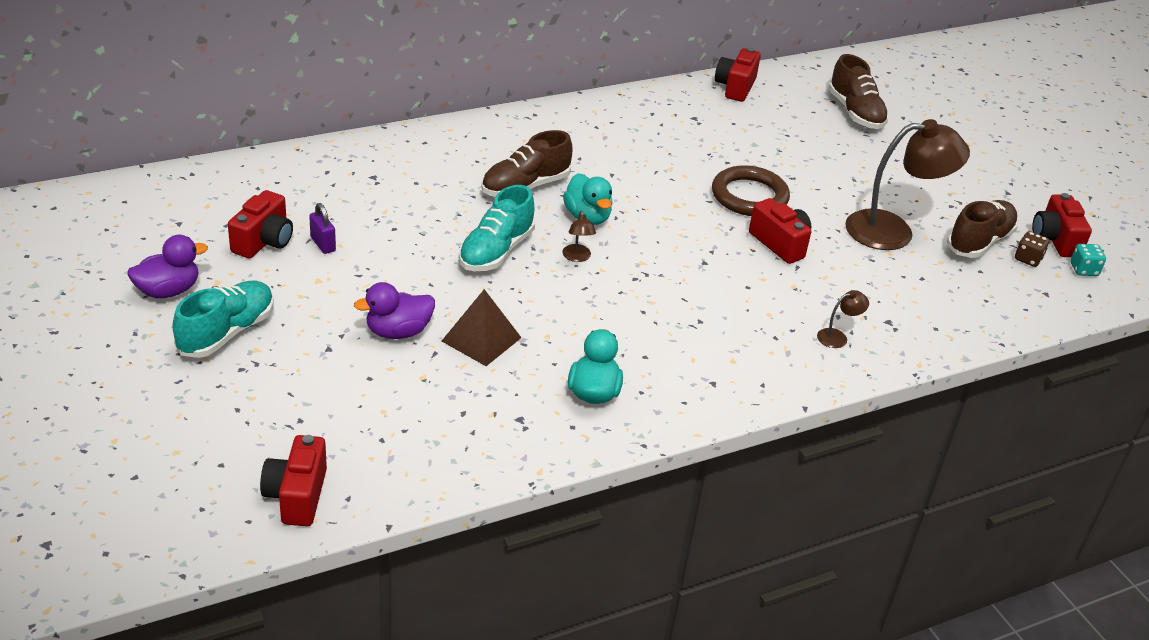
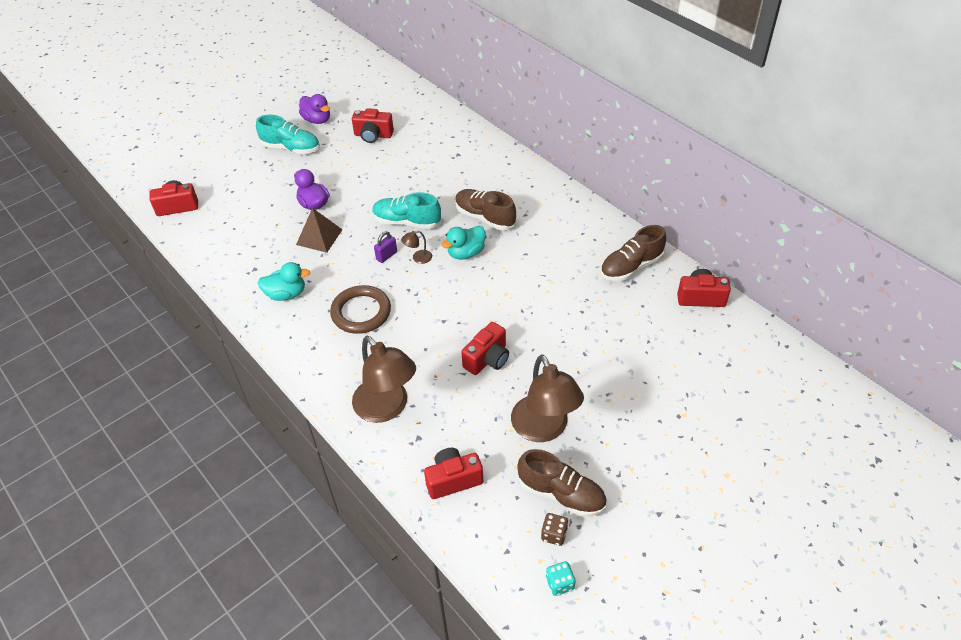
camera: 80 degrees right, 10 degrees up
purple padlock [309,203,336,254] -> purple padlock moved to [374,231,397,263]
brown ring [712,165,790,216] -> brown ring moved to [330,285,391,334]
brown lamp [817,290,869,348] -> brown lamp [352,336,416,423], size x2.46
brown shoe [828,54,889,129] -> brown shoe moved to [600,225,666,281]
red camera [1032,193,1092,257] -> red camera moved to [424,448,483,499]

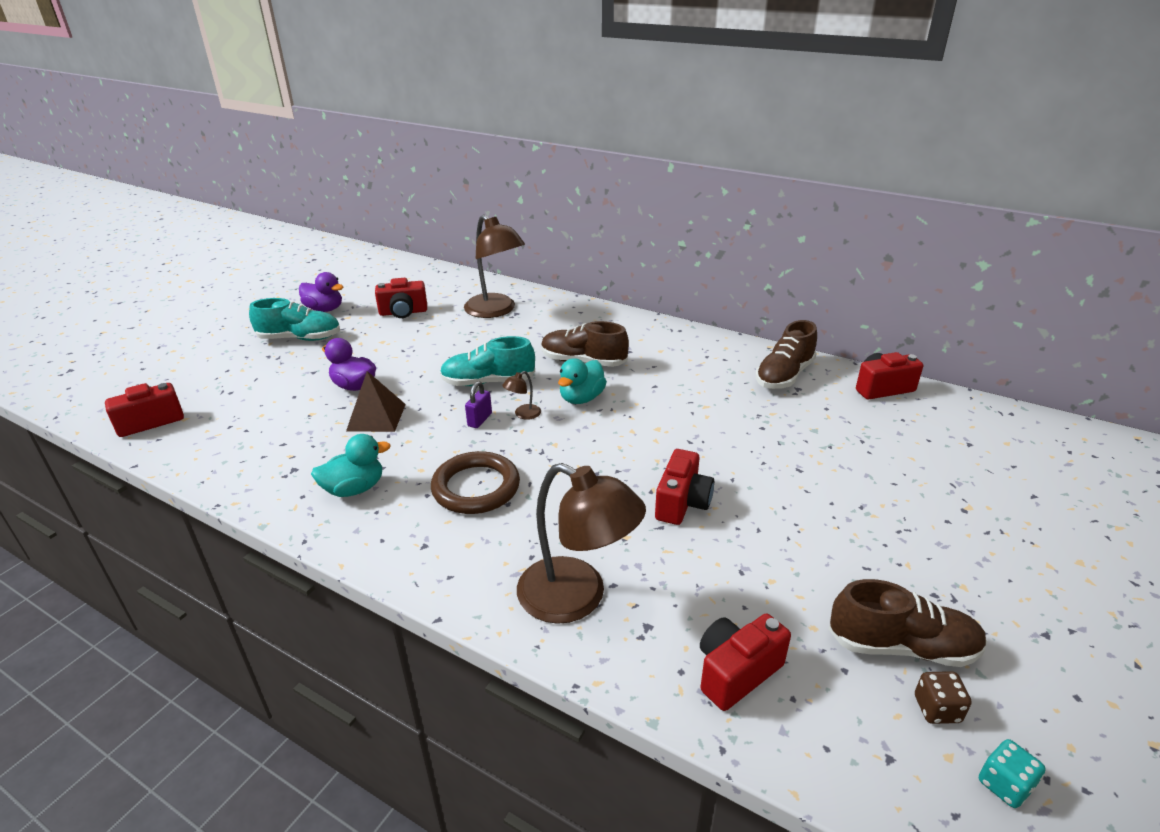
camera: 20 degrees left, 15 degrees down
brown lamp [511,354,584,442] -> brown lamp moved to [464,215,525,318]

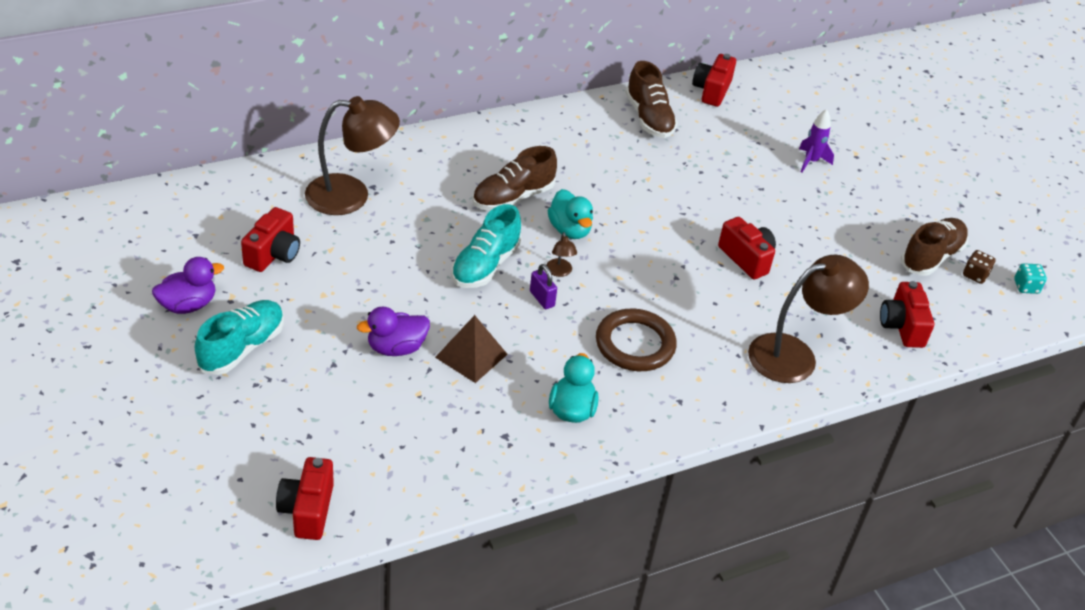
camera: 60 degrees left, 10 degrees up
none -> purple rocket [799,109,834,172]

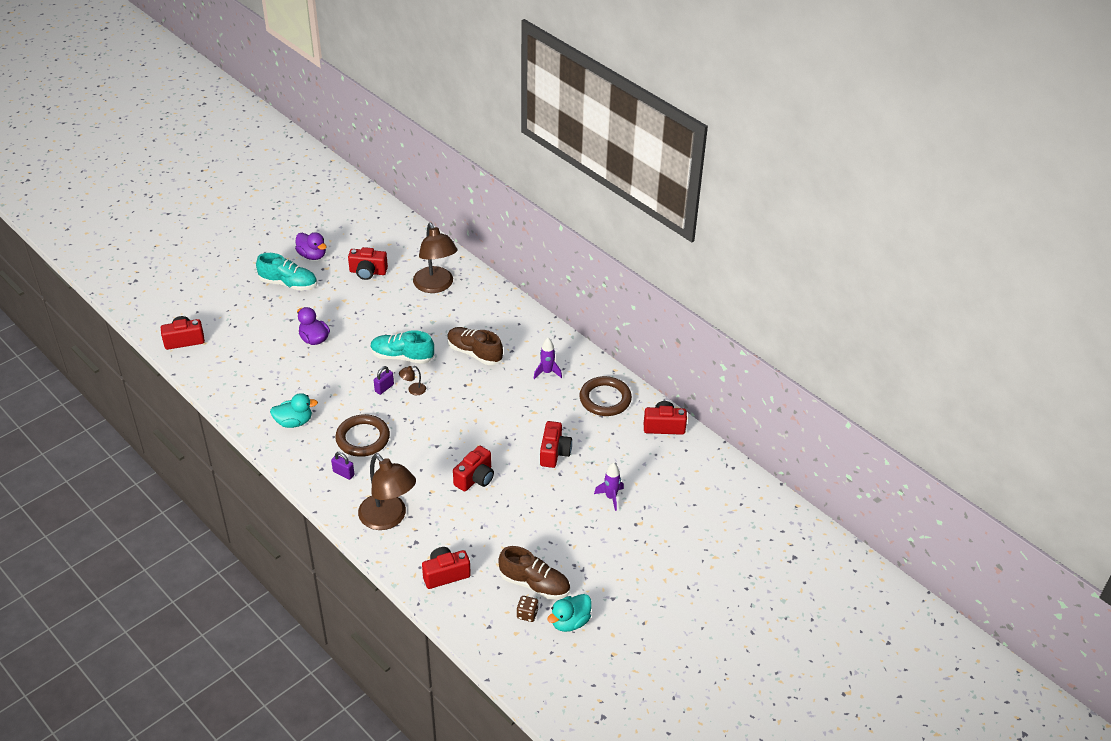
camera: 75 degrees right, 0 degrees up
brown pyramid [435,315,508,383] -> none
turquoise duck [548,189,593,239] -> turquoise duck moved to [547,594,592,632]
brown shoe [626,61,678,138] -> brown ring [579,376,632,416]
turquoise dice [1014,263,1047,294] -> none
none -> purple padlock [331,452,354,480]
none -> purple rocket [534,338,562,379]
none -> red camera [540,421,572,468]

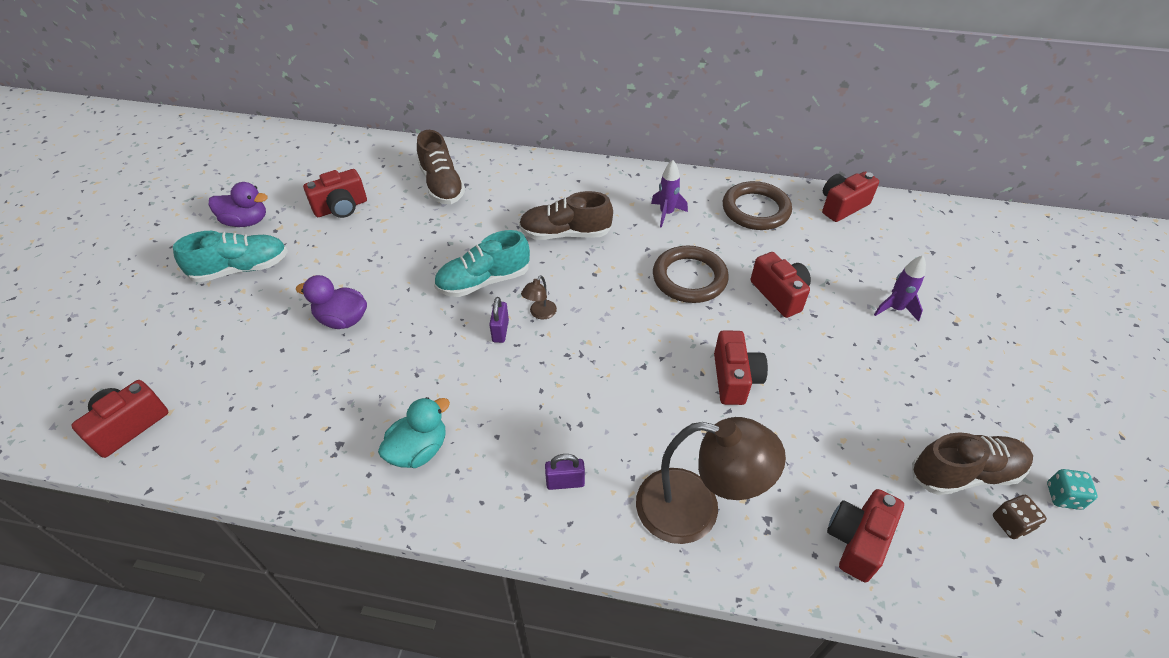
camera: 35 degrees left, 5 degrees up
brown ring [335,414,390,457] -> brown ring moved to [653,246,729,303]
brown lamp [413,223,457,293] -> brown shoe [417,130,465,204]
turquoise duck [547,594,592,632] -> turquoise dice [1047,469,1098,510]

